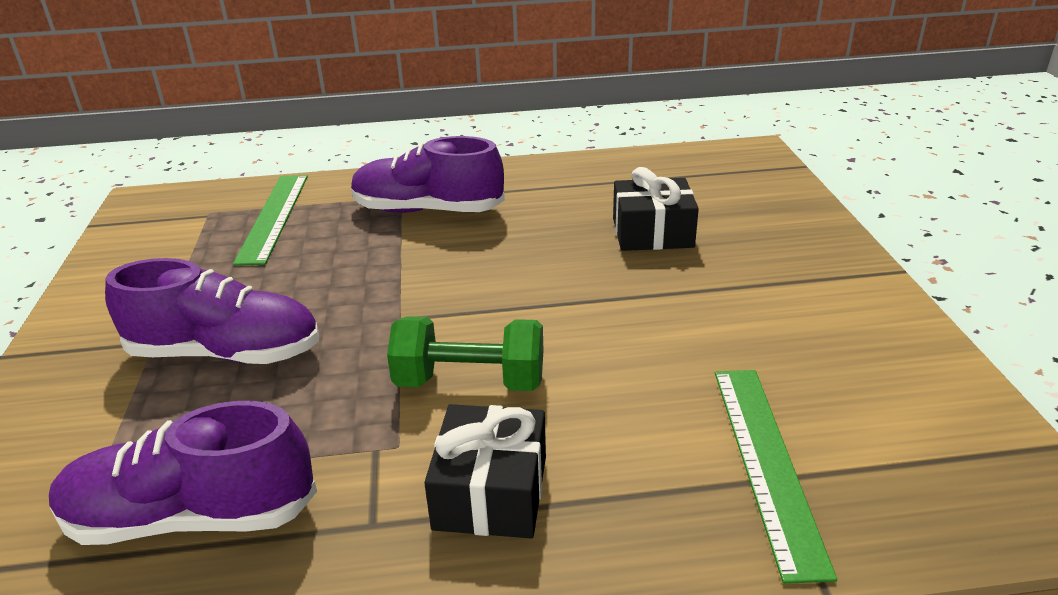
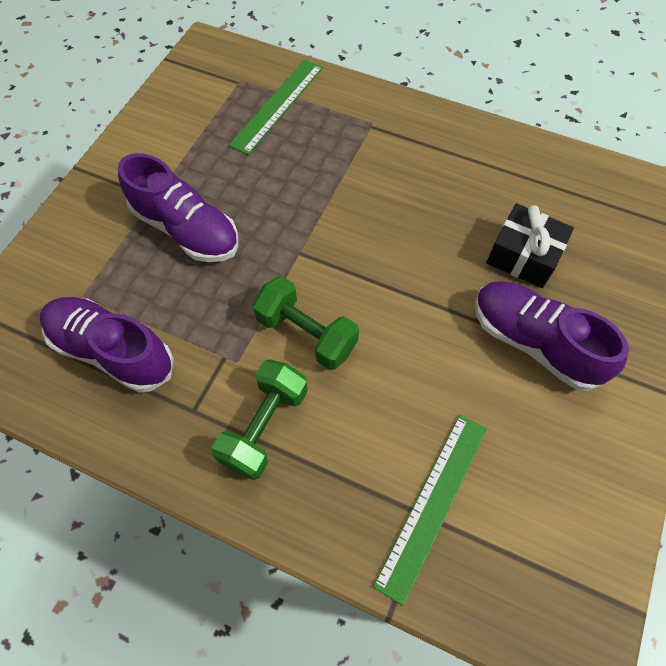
camera: 30 degrees right, 30 degrees up
purple shoe [351,136,505,213] -> purple shoe moved to [475,281,629,391]
black gift [424,404,546,538] -> green dumbbell [211,359,308,480]

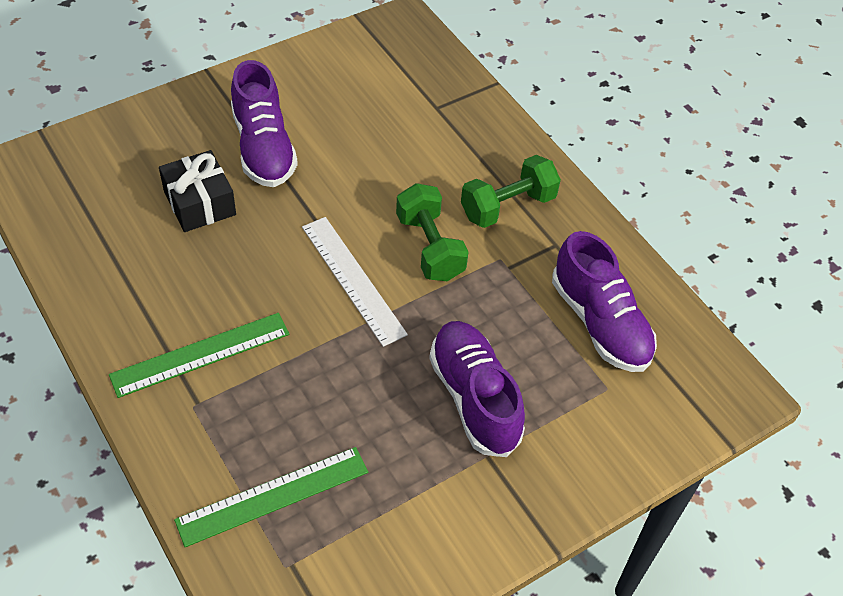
camera: 150 degrees left, 10 degrees down
green ruler [373,415,487,606] -> green ruler moved to [109,313,289,398]
none -> white ruler [302,217,408,347]

